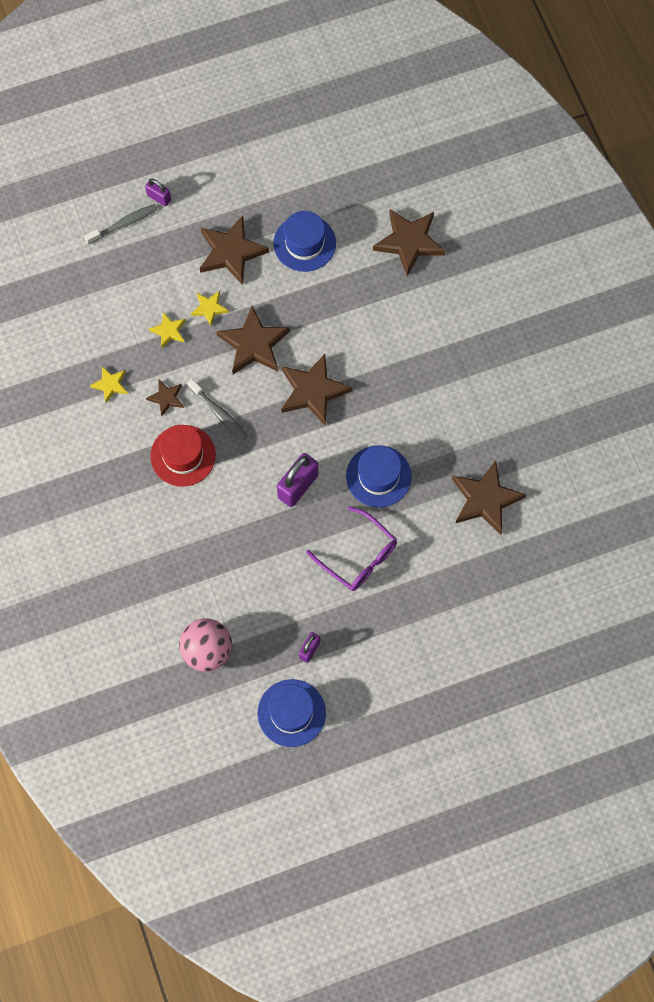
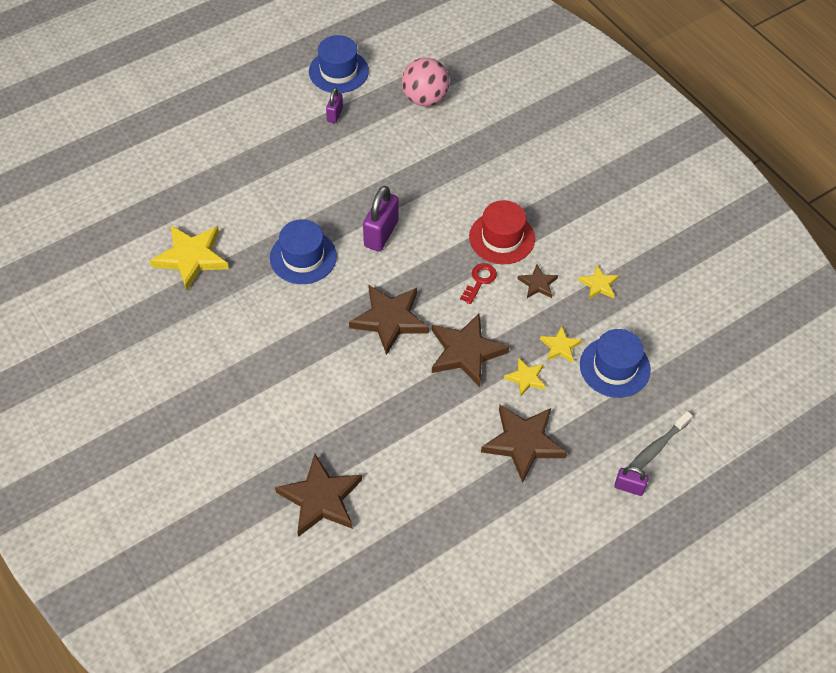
camera: 165 degrees right, 15 degrees down
grey toothbrush [187,379,248,441] -> red key [460,263,497,304]
blue hat [273,211,336,272] -> blue hat moved to [580,329,651,398]
purple glasses [306,506,397,591] -> none
brown star [452,461,526,535] -> yellow star [150,225,229,291]

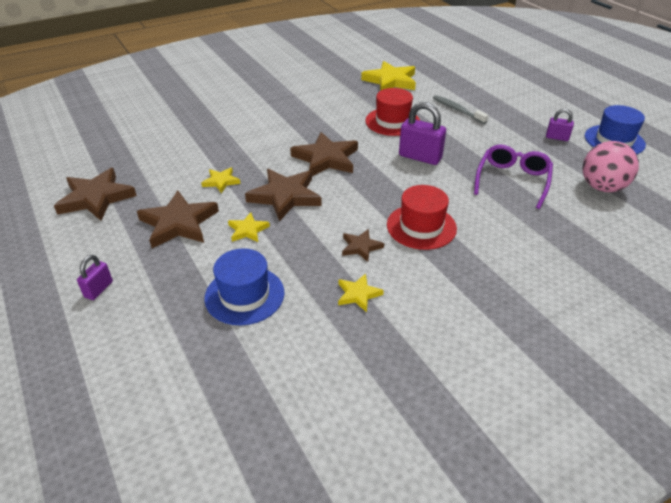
camera: 95 degrees right, 15 degrees down
blue hat [270,219,337,284] -> red hat [365,88,420,136]
brown star [275,454,362,537] -> brown star moved to [54,168,137,221]
red key [460,263,497,304] -> none
yellow star [540,326,582,363] -> yellow star moved to [201,167,241,193]
grey toothbrush [628,411,693,469] -> grey toothbrush moved to [433,95,489,124]
none -> purple glasses [474,144,553,209]

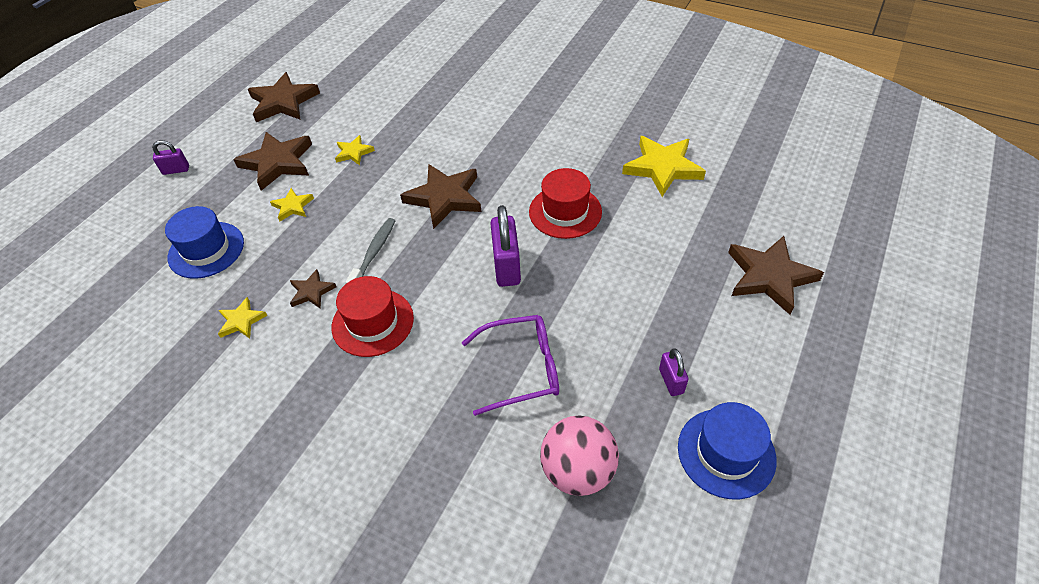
camera: 60 degrees right, 10 degrees up
brown star [245,169,322,221] -> brown star moved to [728,236,824,315]
grey toothbrush [433,95,489,124] -> grey toothbrush moved to [345,218,395,283]

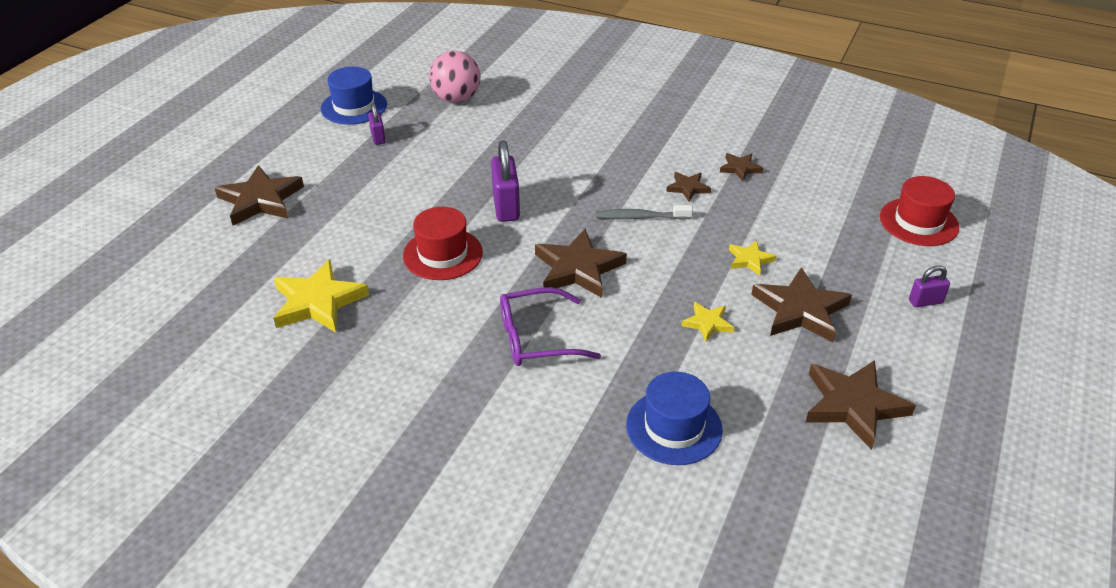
camera: 175 degrees right, 10 degrees down
blue hat [165,206,244,279] -> blue hat moved to [626,372,723,465]
yellow star [218,297,268,339] -> brown star [720,153,764,181]
red hat [332,276,414,357] -> red hat moved to [880,176,959,246]
grey toothbrush [345,218,395,283] -> grey toothbrush turned 75 degrees clockwise [596,205,693,220]
purple glasses [462,315,559,416] -> purple glasses moved to [500,287,601,366]

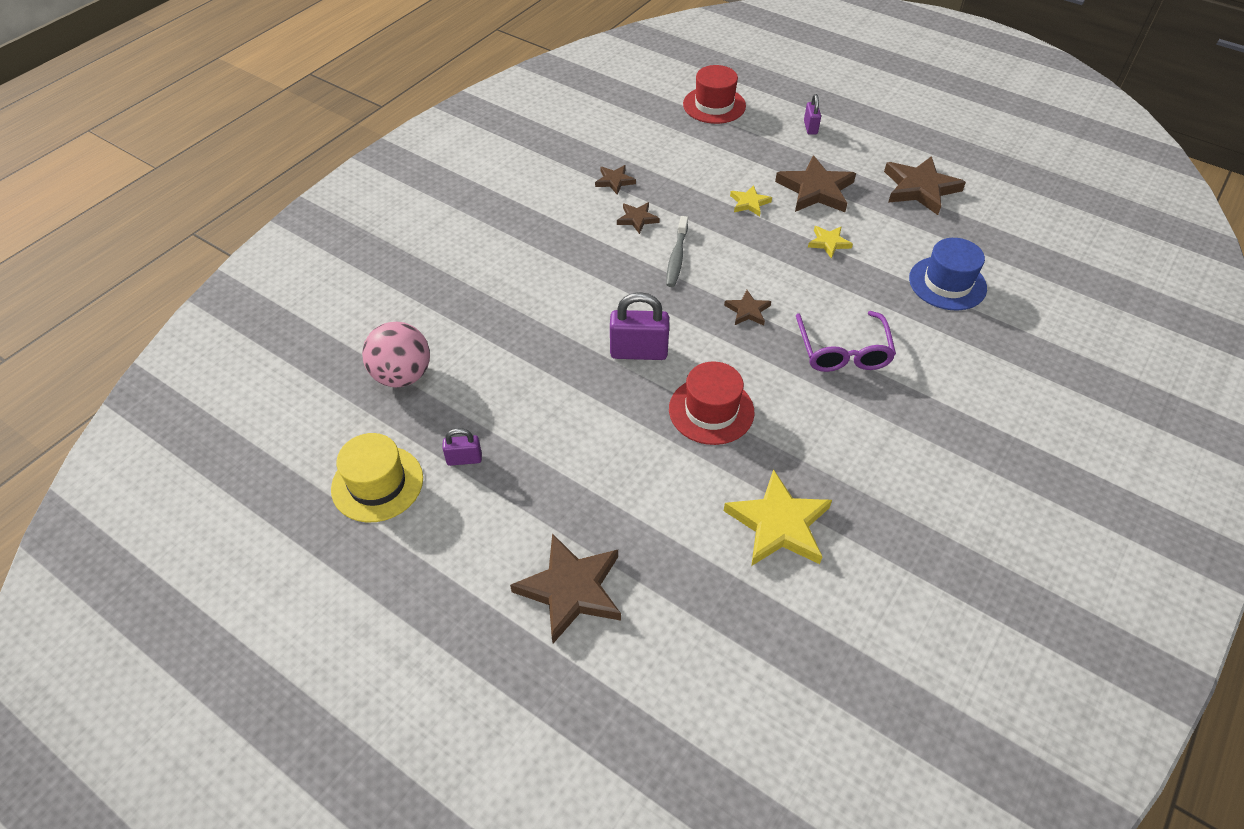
camera: 80 degrees left, 10 degrees up
blue hat [321,67,387,125] -> yellow hat [331,433,423,522]
brown star [535,229,627,298] -> brown star [724,290,771,326], size x0.52

